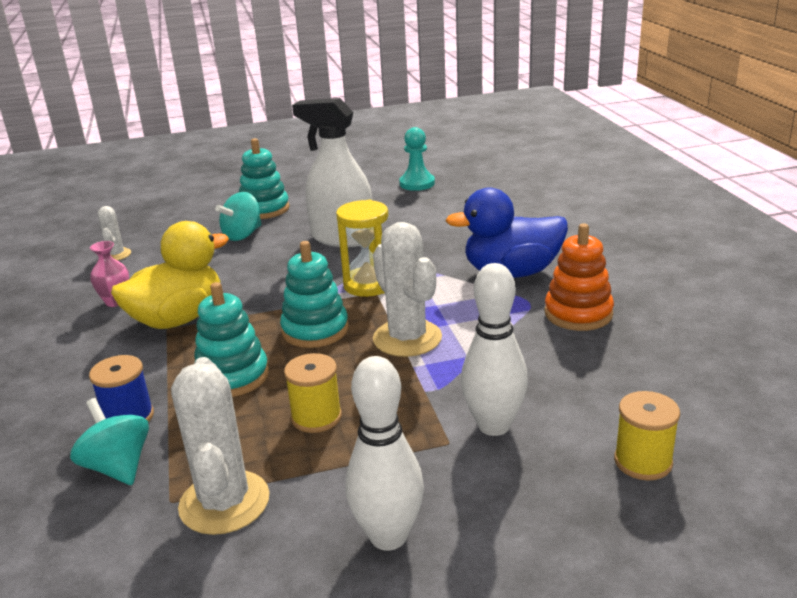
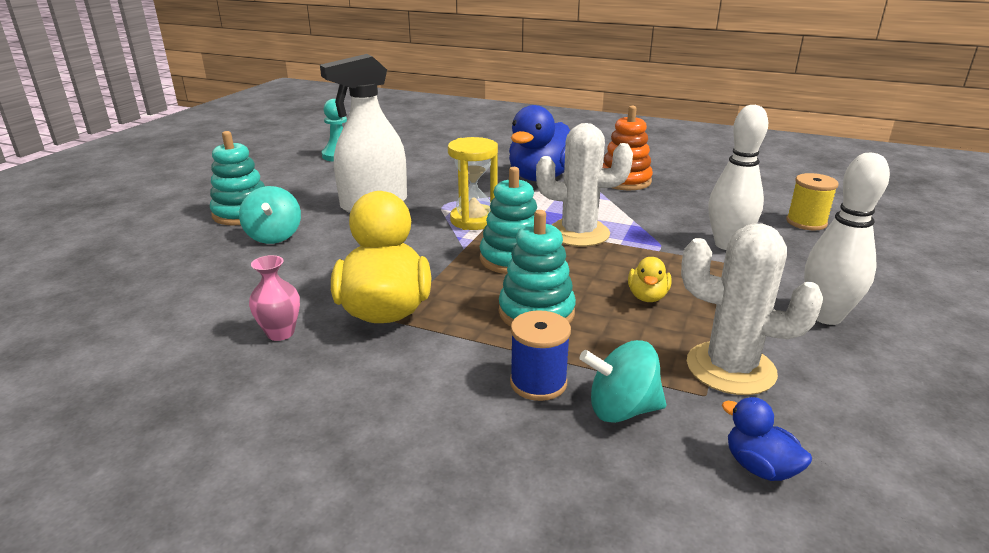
camera: 55 degrees left, 0 degrees up
white cactus [97,206,131,261] -> none
yellow spool [284,353,342,433] -> yellow duck [628,257,672,302]
none -> blue duck [722,397,812,481]

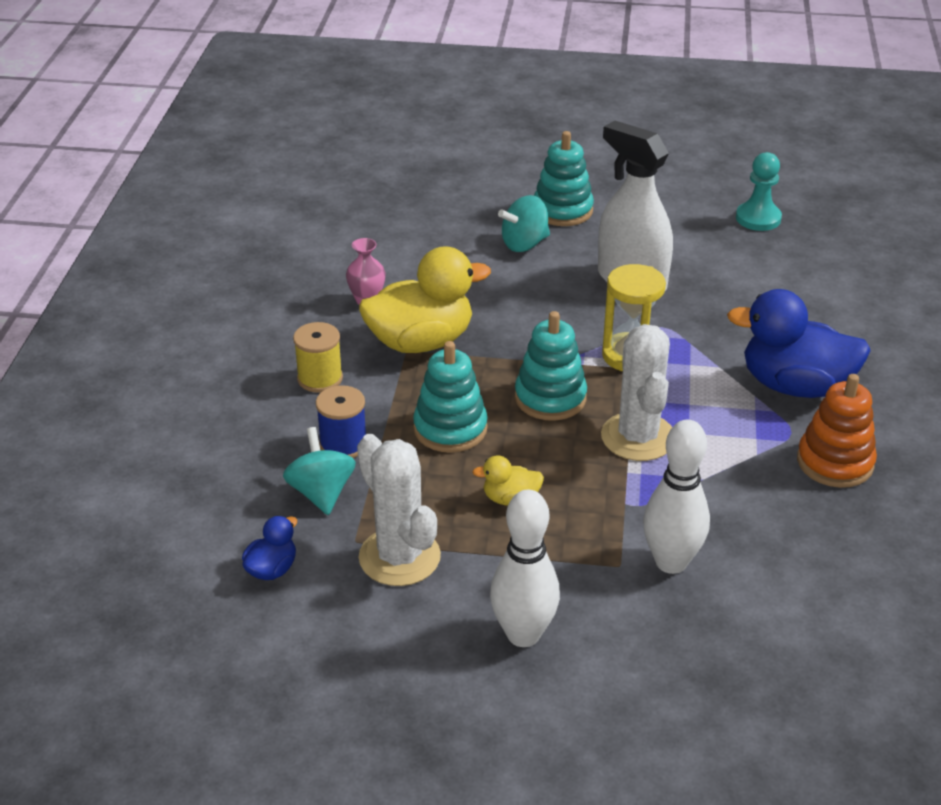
camera: 75 degrees right, 10 degrees up
white cactus [681,223,823,395] -> white cactus turned 45 degrees counterclockwise [357,434,441,586]
yellow spool [786,173,839,230] -> yellow spool moved to [293,322,343,393]

